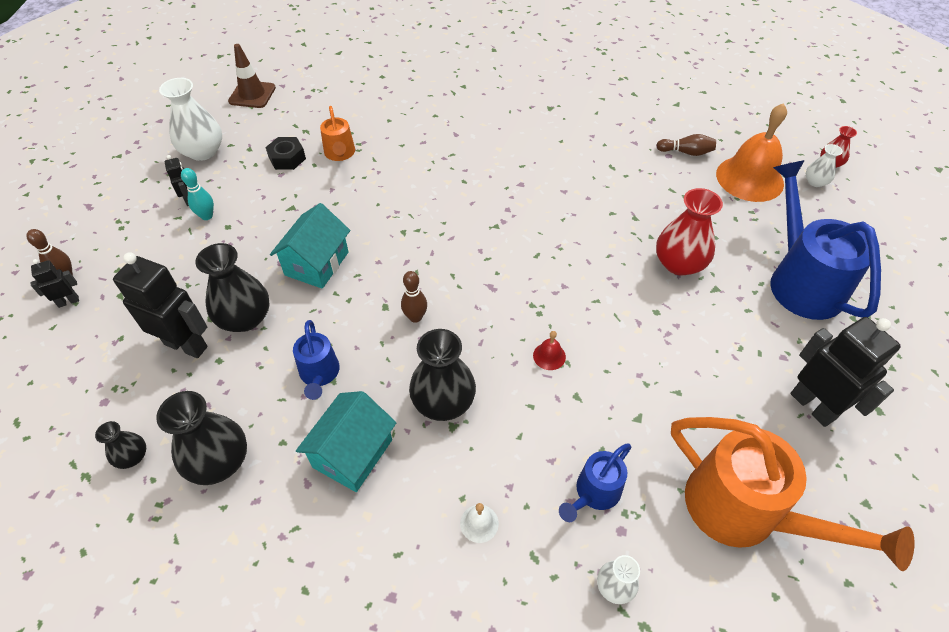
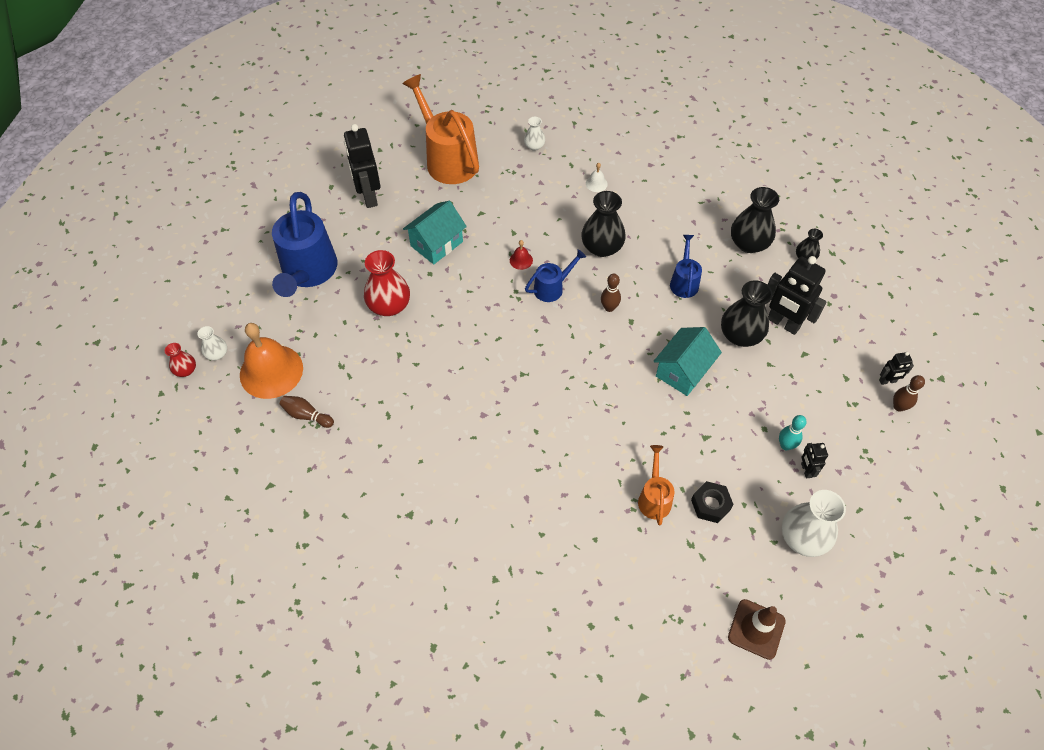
camera: 165 degrees left, 5 degrees up
turquoise house [296,391,397,492] -> turquoise house moved to [403,201,467,264]
blue watering can [559,443,631,522] -> blue watering can moved to [525,249,586,302]

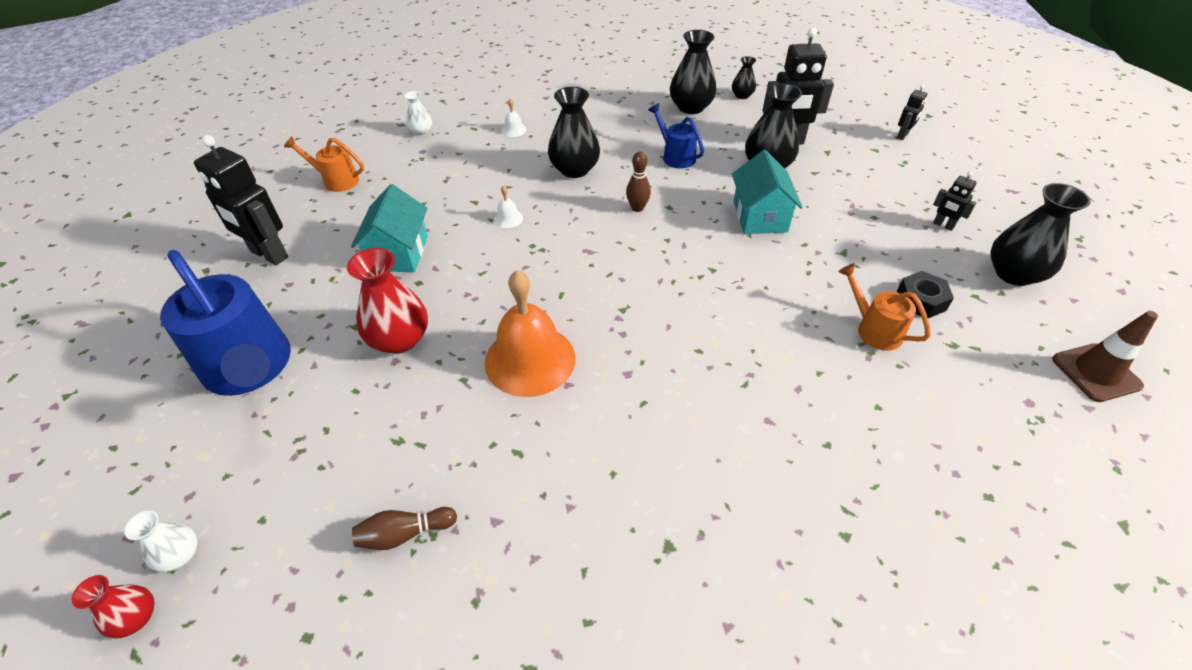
camera: 40 degrees left, 10 degrees down
orange bell [240,323,303,399] -> orange bell moved to [485,270,575,397]
orange watering can [402,74,479,184] -> orange watering can [284,136,364,192], size x0.51
red bell [510,240,533,270] -> white bell [494,185,523,228]
blue watering can [525,249,586,302] -> none
turquoise bowling pin [779,415,807,450] -> none
white vase [782,490,846,557] -> black vase [990,183,1091,286]
brown bowling pin [893,375,925,412] -> none

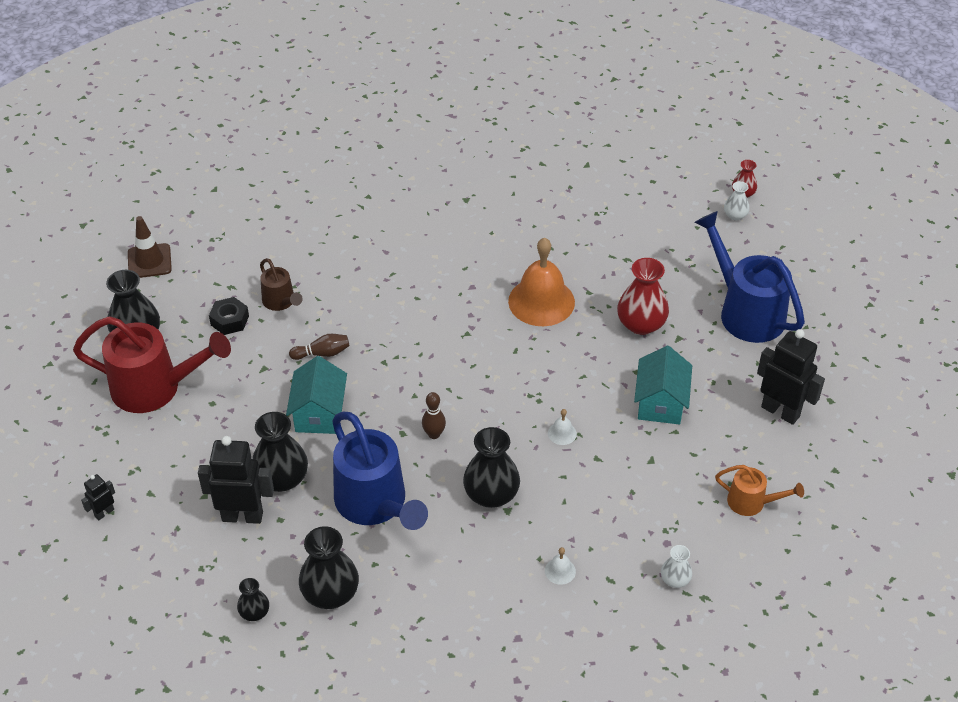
camera: 175 degrees left, 0 degrees up
brown bowling pin [352,507,457,550] -> brown bowling pin moved to [289,334,349,360]
blue watering can [648,103,704,169] -> blue watering can [332,412,428,530], size x1.96
orange watering can [838,263,931,351] -> brown watering can [260,258,303,311]
black robot [933,171,977,231] -> red watering can [73,316,231,413]

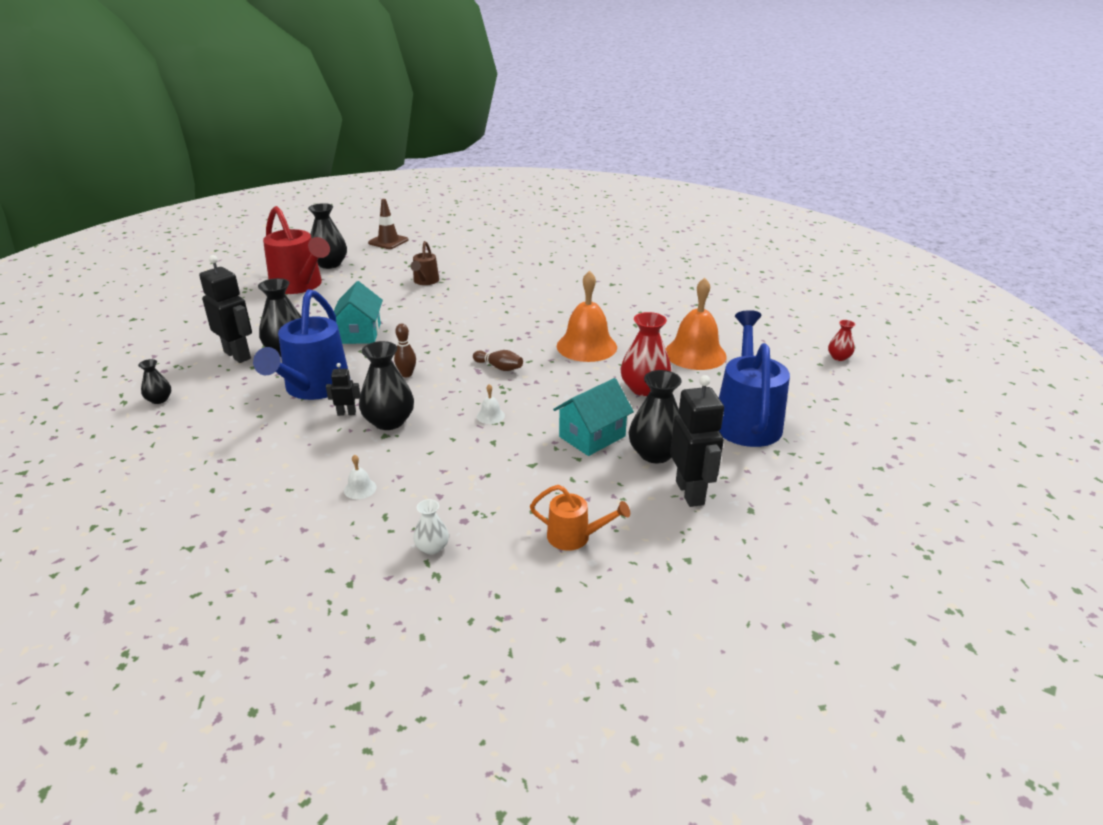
camera: 40 degrees right, 15 degrees down
black robot [81,474,115,520] -> black robot moved to [326,363,360,416]
black nut [209,297,249,335] -> none
turquoise house [286,356,347,434] -> turquoise house turned 45 degrees counterclockwise [334,281,383,344]
brown bowling pin [289,334,349,360] -> brown bowling pin moved to [473,350,523,371]
black vase [299,526,359,609] -> black vase moved to [628,370,682,463]
orange watering can [715,465,804,516] -> orange watering can turned 45 degrees counterclockwise [530,485,630,551]
white vase [724,181,749,220] -> none
none -> orange bell [666,278,727,370]

